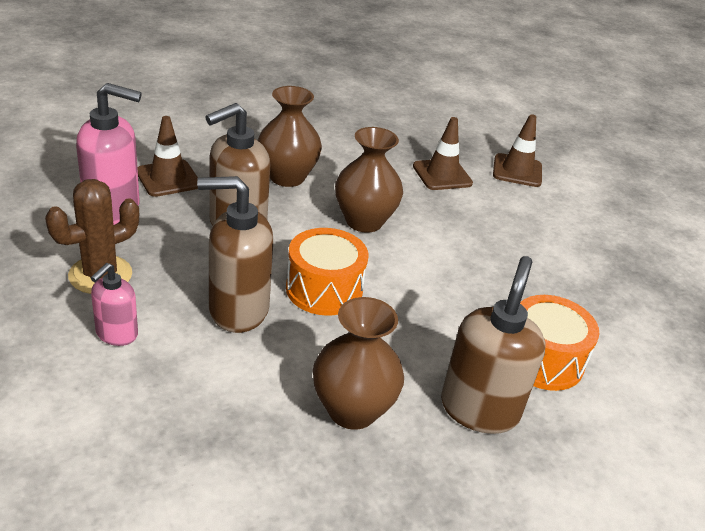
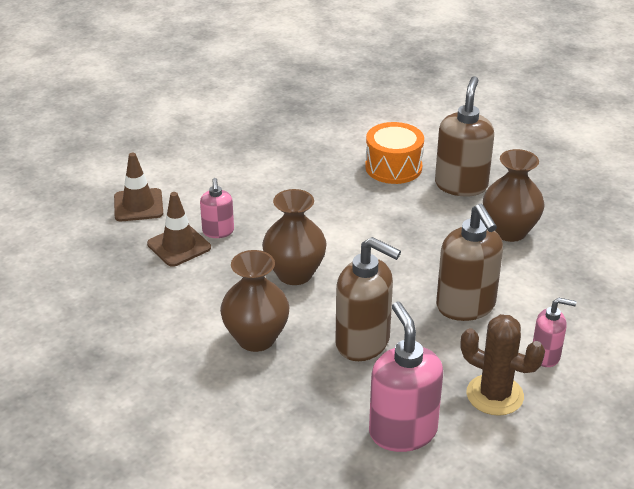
camera: 105 degrees left, 0 degrees up
brown traffic cone [137,116,198,197] -> none
orange drum [286,228,368,316] -> none
brown soap dispenser [441,256,545,434] -> brown soap dispenser turned 105 degrees clockwise [435,76,494,196]
none -> pink soap dispenser [200,178,234,238]

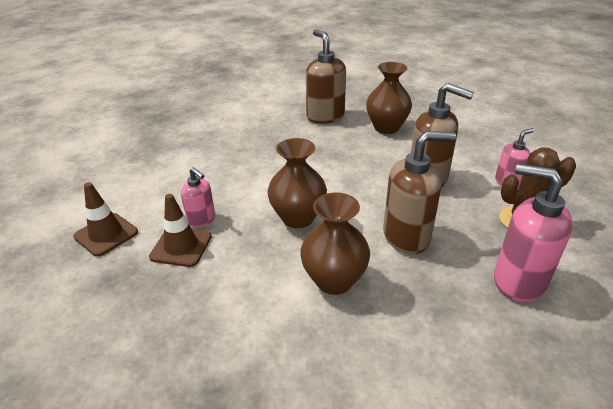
camera: 40 degrees left, 0 degrees up
orange drum [365,122,424,184] -> none

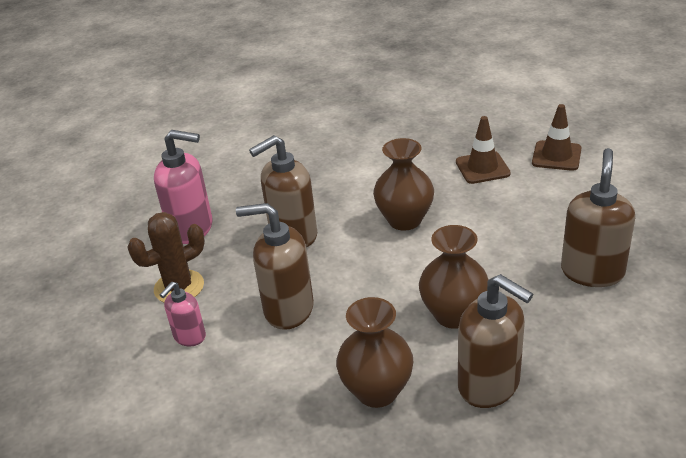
camera: 160 degrees right, 0 degrees up
pink soap dispenser [181,167,215,227] -> none
brown vase [300,192,370,295] -> brown vase moved to [419,225,489,329]
none -> brown soap dispenser [561,148,635,287]

